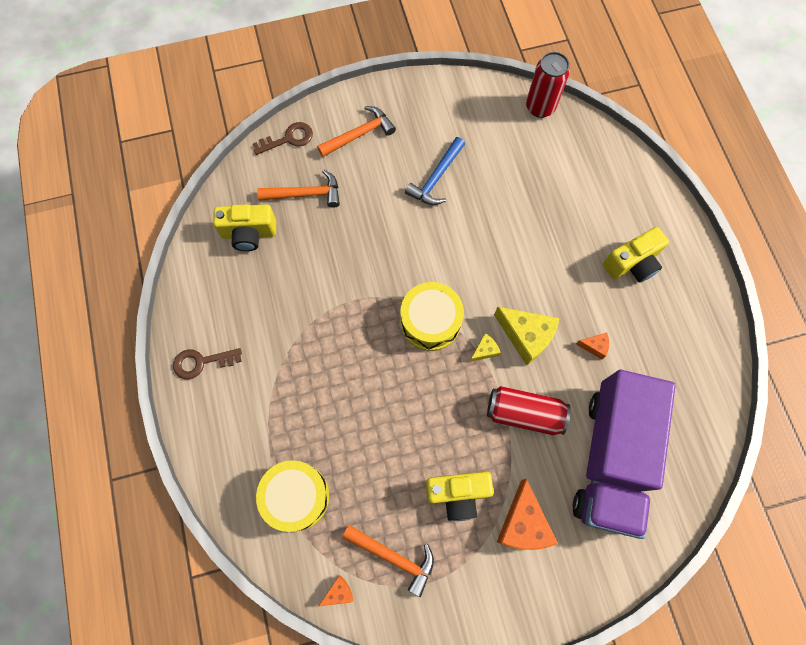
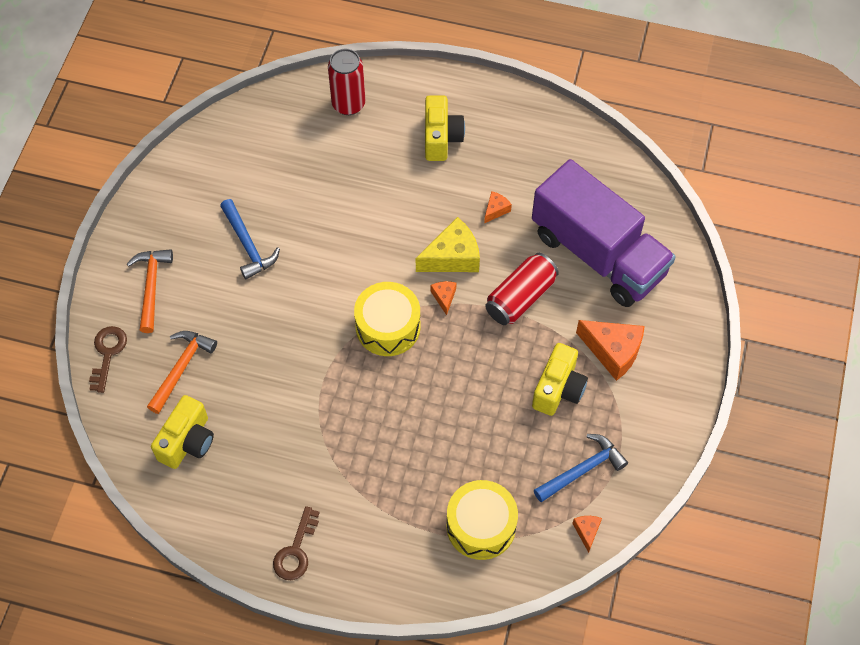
camera: 60 degrees left, 10 degrees down
orange hammer [342,525,434,597] -> blue hammer [534,434,628,502]
yellow cheese [470,333,501,362] -> orange cheese [431,281,456,315]
red can [526,52,570,118] -> red can moved to [328,49,365,115]

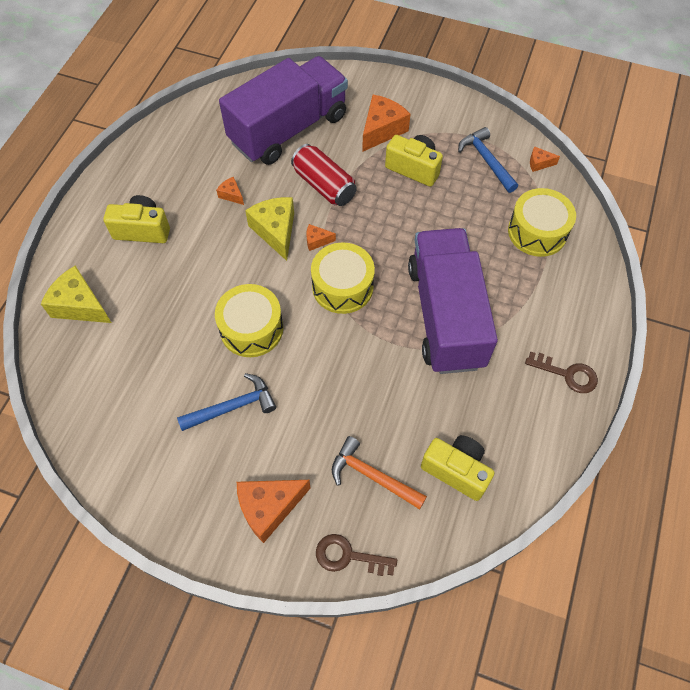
camera: 85 degrees left, 0 degrees up
orange hammer [127,249,173,333] -> orange cheese [237,480,311,543]
red can [328,49,365,115] -> yellow cheese [41,266,111,323]
none -> yellow drum [215,284,283,357]
none -> purple truck [408,228,498,374]

